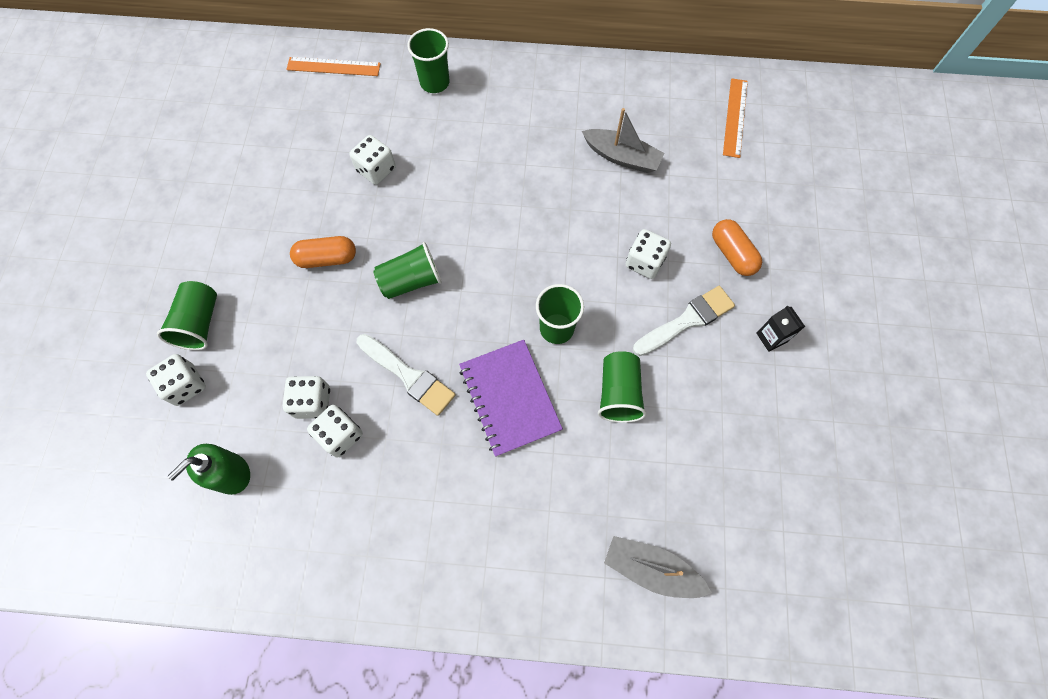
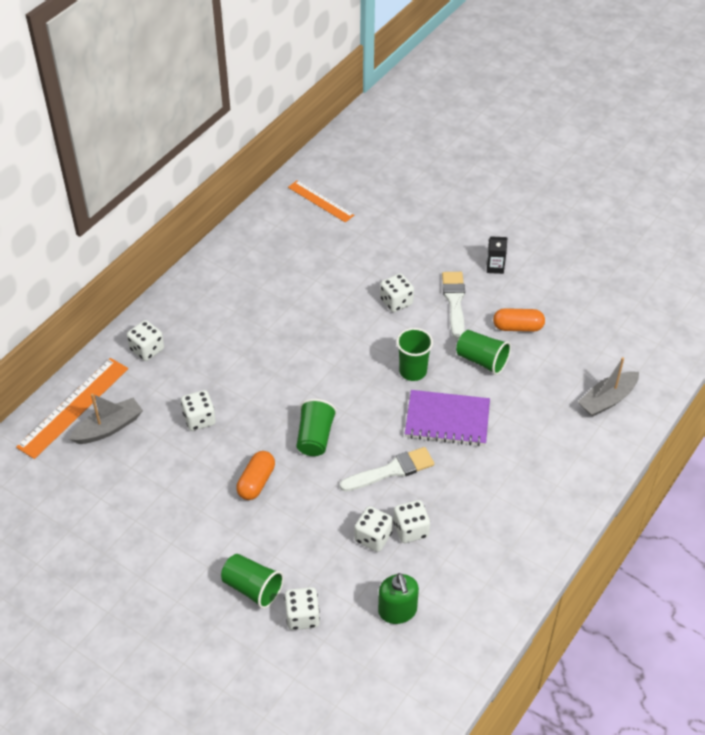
camera: 60 degrees left, 20 degrees down
orange ruler [286,57,381,76] -> orange ruler [16,358,128,459], size x1.55
green cup [407,28,450,93] -> white dice [127,320,164,361]
grey boat [582,108,665,173] -> grey boat moved to [69,393,143,444]
orange capsule [712,219,762,276] -> orange capsule moved to [493,308,545,332]

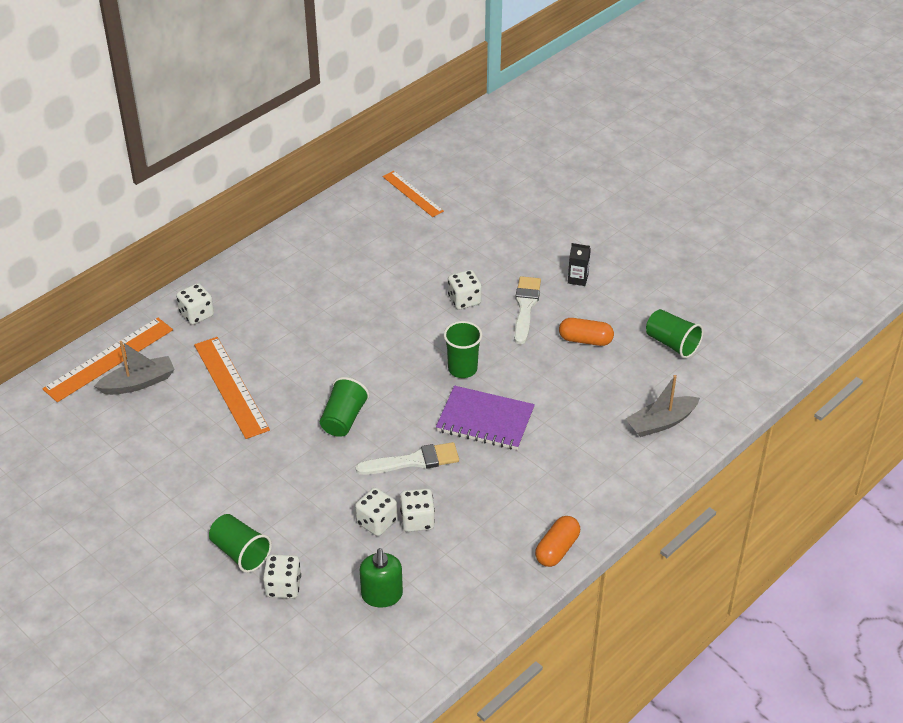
camera: 10 degrees right, 5 degrees down
white dice [181,390,216,431] -> orange ruler [194,337,270,439]
orange capsule [236,451,275,500] -> orange capsule moved to [535,516,580,567]
green cup [456,330,511,375] -> green cup moved to [646,309,704,358]

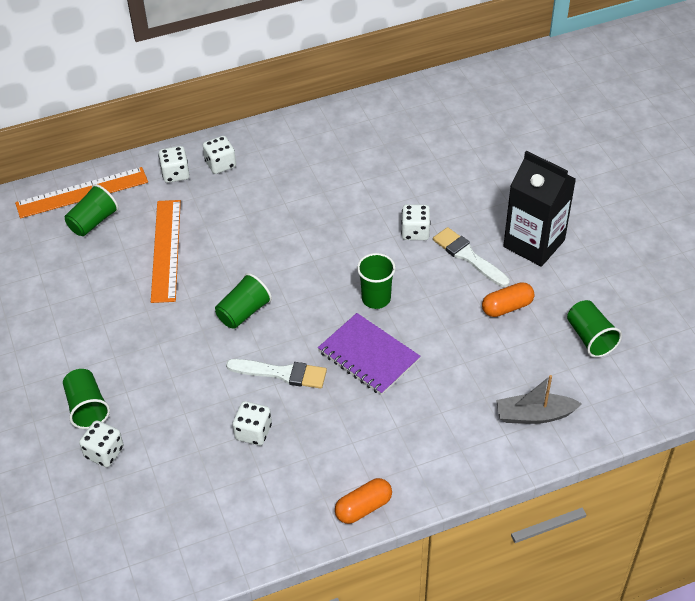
camera: 25 degrees right, 5 degrees up
grey boat [94,341,175,395] -> green cup [65,184,119,236]
white dice [355,488,397,536] -> white dice moved to [203,136,236,174]
green soap dispenser [360,548,403,607] -> none
orange ruler [383,171,444,217] -> none
white brush [514,276,541,344] -> white brush turned 75 degrees counterclockwise [433,227,510,287]
orange capsule [559,318,614,346] -> orange capsule turned 60 degrees counterclockwise [482,282,534,317]
black carton [568,243,591,286] -> black carton [503,151,576,267], size x2.47

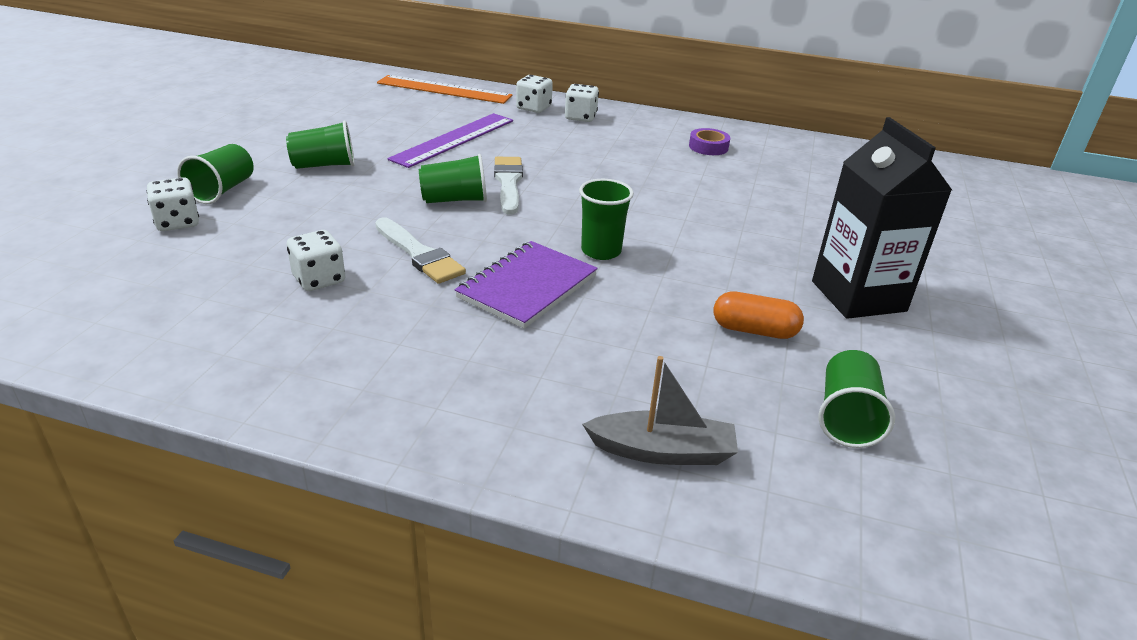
camera: 35 degrees right, 15 degrees down
green cup [65,184,119,236] -> green cup moved to [286,121,355,169]
orange ruler [151,200,181,303] -> purple ruler [388,113,513,168]
purple notebook [318,313,420,396] -> purple notebook turned 45 degrees clockwise [455,241,598,329]
orange capsule [335,478,392,524] -> none
white dice [401,204,431,240] -> none
white brush [433,227,510,287] -> white brush moved to [494,157,523,214]
grey boat [496,375,582,424] -> grey boat turned 150 degrees clockwise [582,356,738,465]
none -> purple tape [689,128,730,155]

